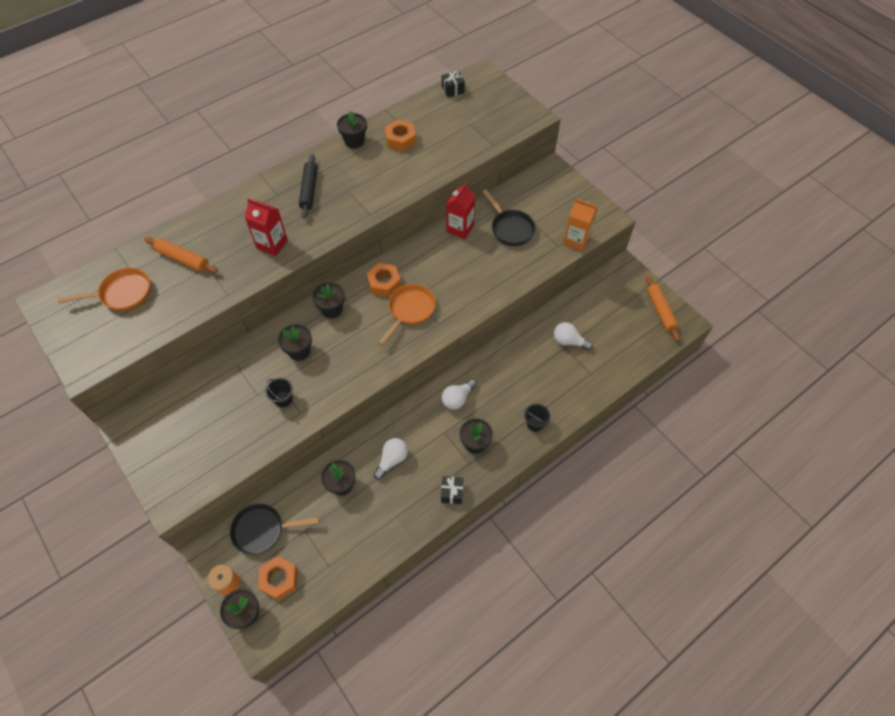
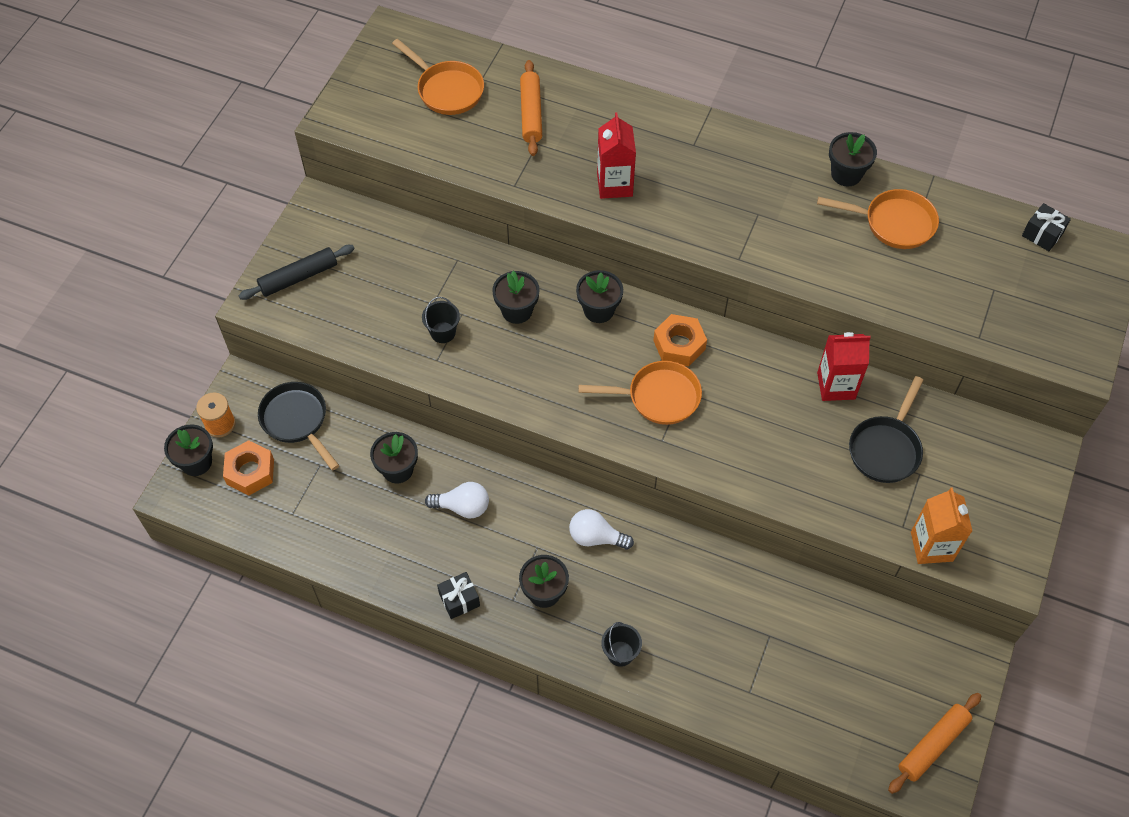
camera: 60 degrees right, 0 degrees up
black rolling pin [299,154,318,219] -> black rolling pin moved to [239,245,355,300]
orange nut [385,120,416,151] -> orange pan [817,189,939,249]
white light bulb [554,322,593,351] -> none

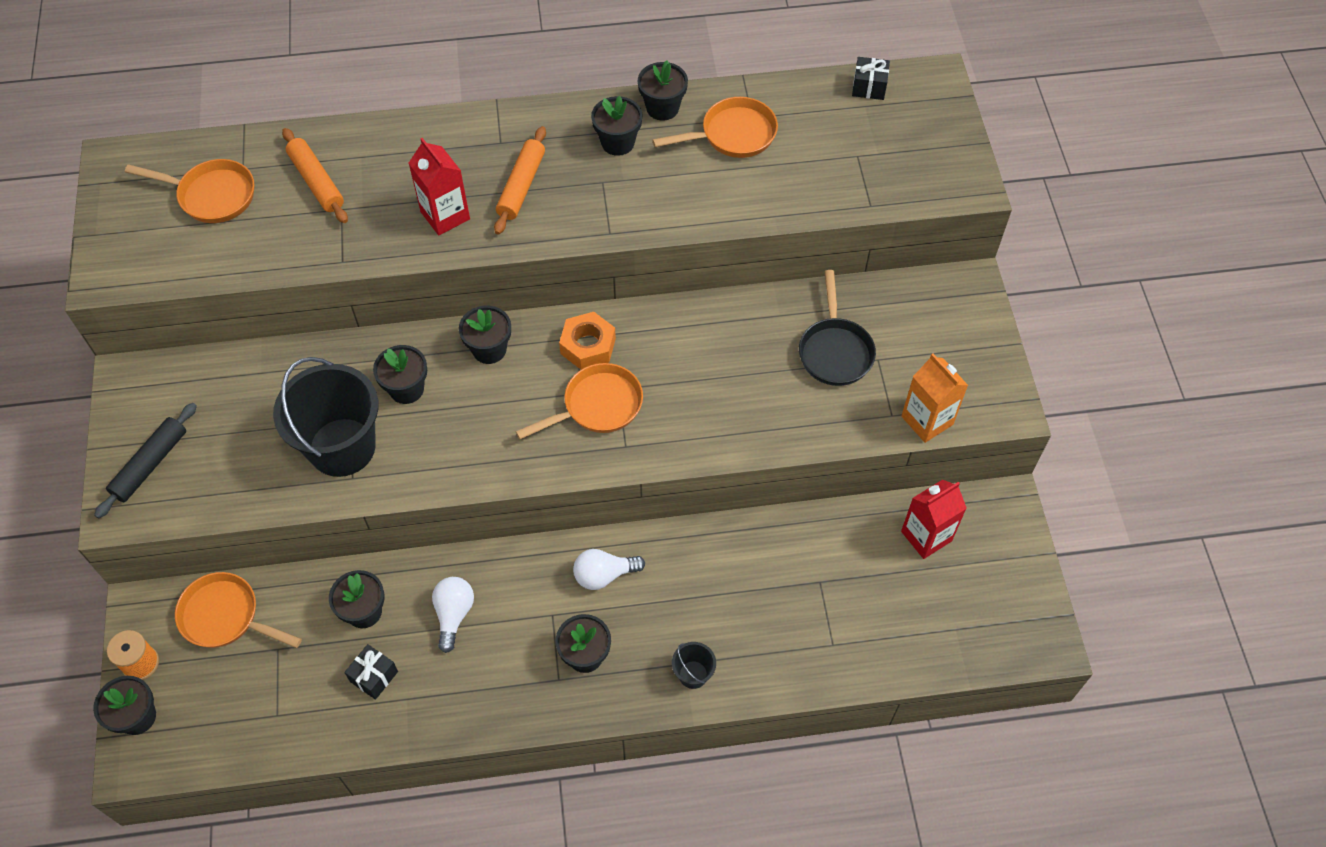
camera: 30 degrees left, 0 degrees up
orange nut [223,440,274,495] -> none
black pan [258,382,339,471] -> orange pan [175,572,302,648]
black bucket [422,297,460,343] -> black bucket [273,357,378,477], size x2.32
white light bulb [425,482,489,519] -> white light bulb turned 60 degrees counterclockwise [432,577,474,653]
black gift [437,572,480,619] -> black gift moved to [344,644,398,700]
red carton [817,332,871,401] -> red carton moved to [901,480,967,559]
orange rolling pin [888,693,981,794] -> orange rolling pin moved to [494,126,546,235]
none -> black flower pot [591,96,643,156]

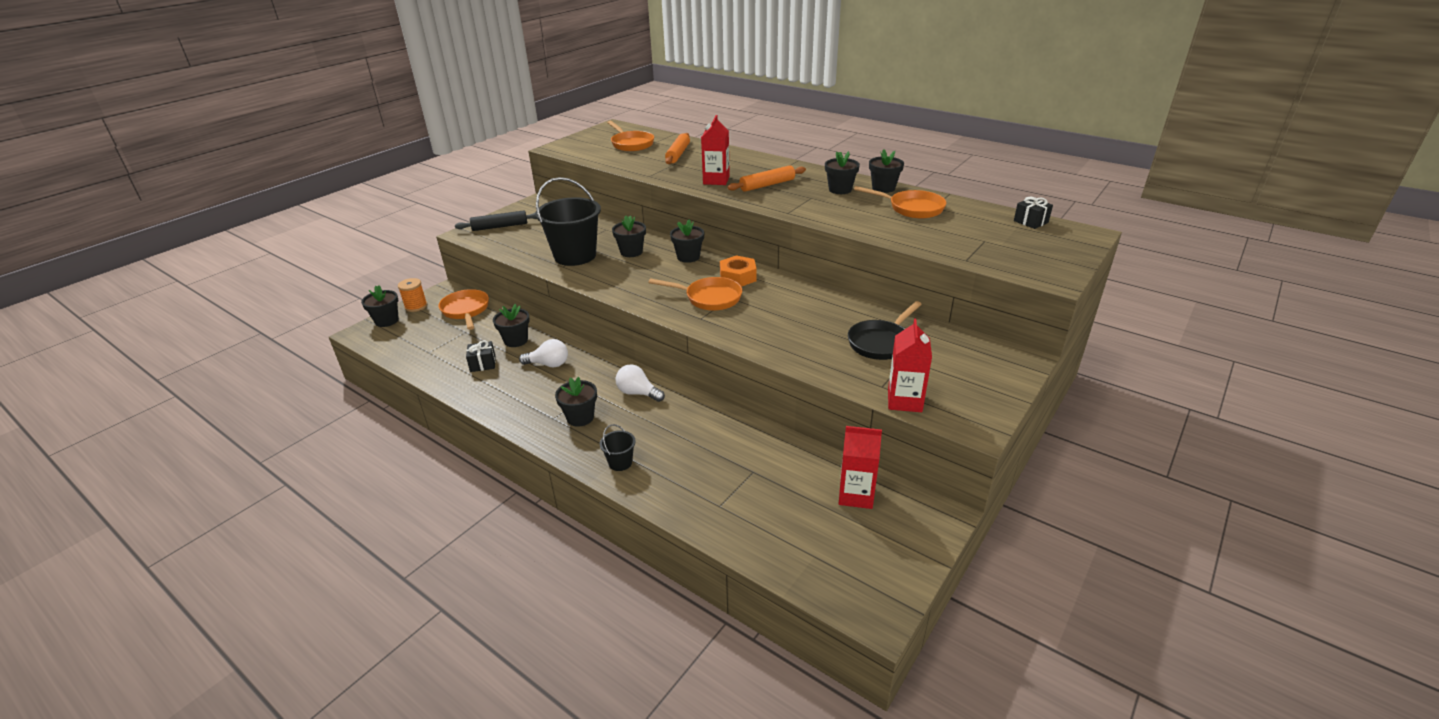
camera: 45 degrees right, 25 degrees down
white light bulb [432,577,474,653] -> white light bulb turned 45 degrees clockwise [519,339,568,367]
orange carton [901,353,968,443] -> red carton [888,319,932,412]

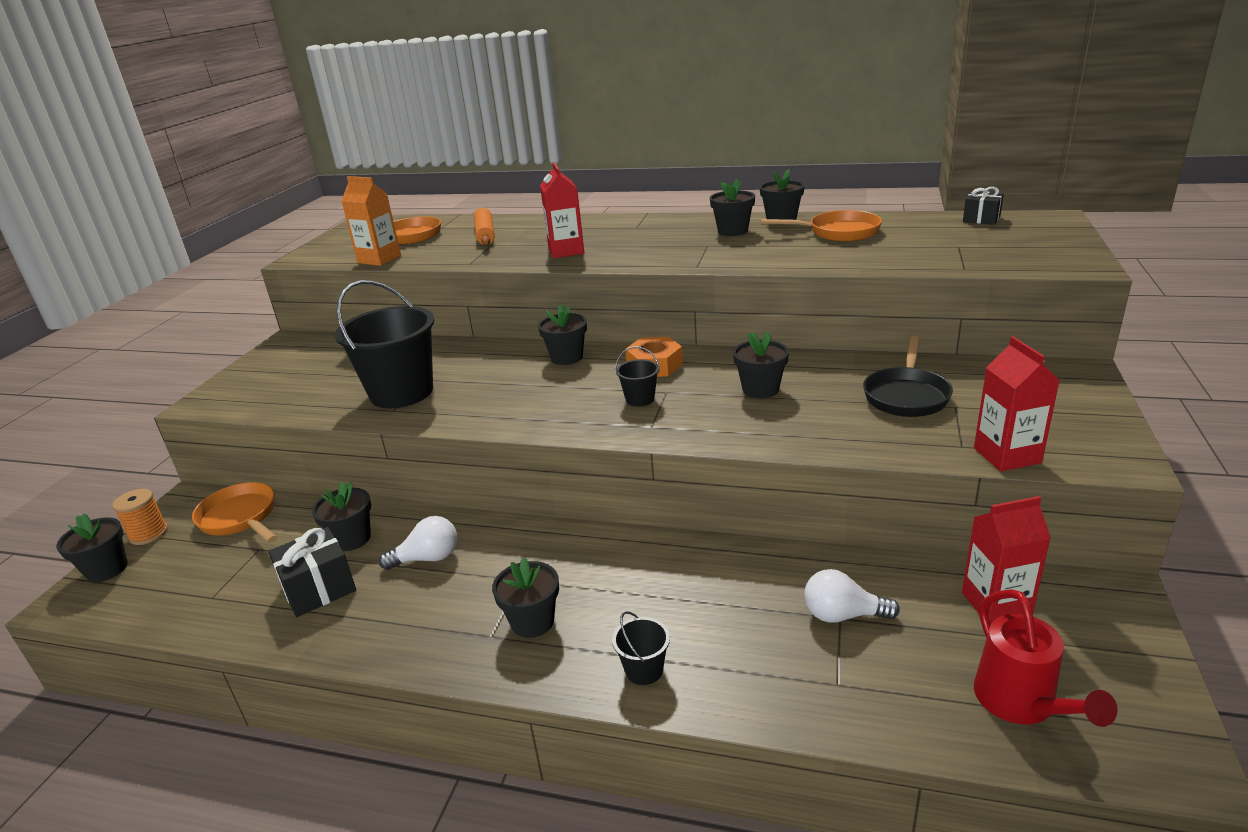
camera: 20 degrees left, 5 degrees down
black rolling pin [455,210,537,231] -> none
black gift [466,340,496,372] -> black gift [268,527,356,617], size x1.54
black flower pot [612,216,646,257] -> black flower pot moved to [733,331,789,398]
white light bulb [616,364,665,402] -> white light bulb moved to [804,569,900,623]
orange pan [648,277,742,311] -> black bucket [615,346,660,406]
orange rolling pin [727,165,806,192] -> none
none -> orange carton [341,176,401,266]
none -> red watering can [974,589,1118,727]

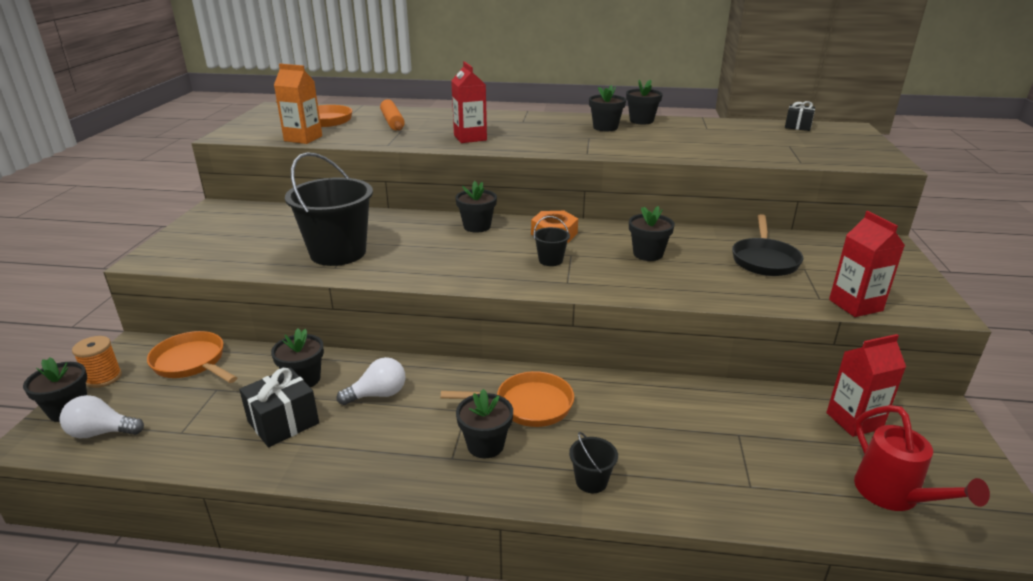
camera: 10 degrees left, 0 degrees up
orange pan [761,210,882,241] -> orange pan moved to [441,371,574,427]
white light bulb [804,569,900,623] -> white light bulb moved to [59,395,144,438]

